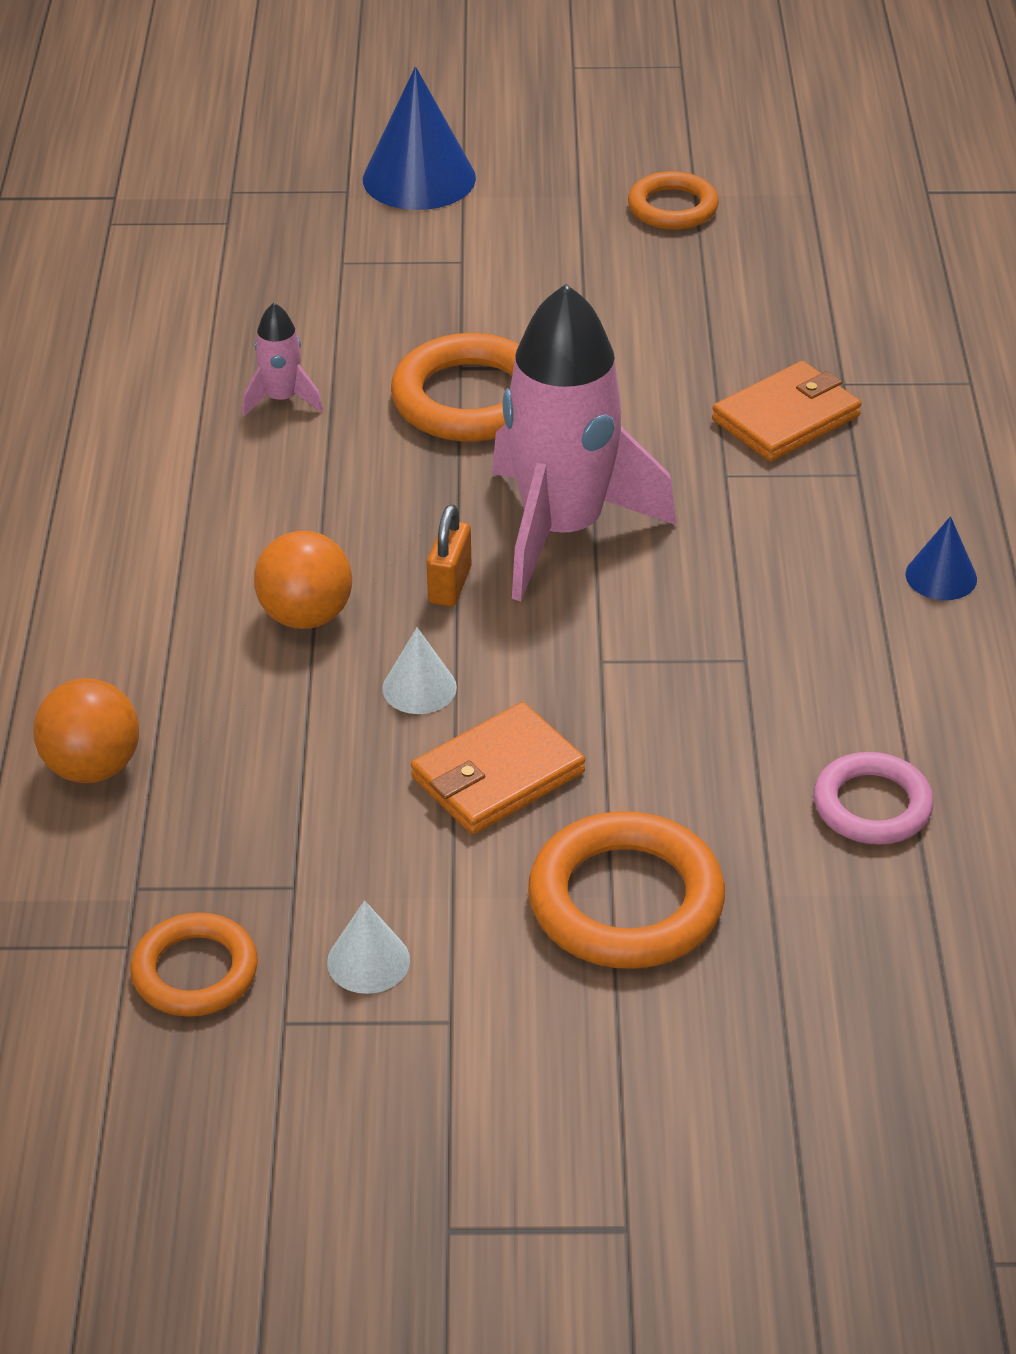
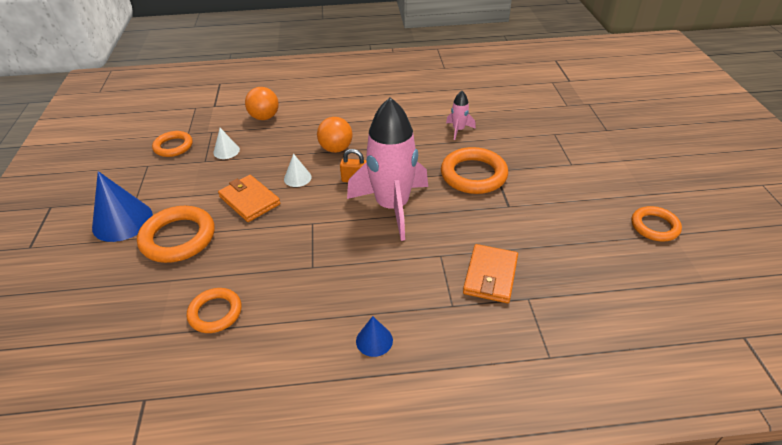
camera: 85 degrees right, 0 degrees up
white cone [327,900,410,994] -> white cone moved to [213,128,240,159]
blue cone [363,67,476,210] -> blue cone moved to [92,171,153,242]
orange wallet [712,361,861,462] -> orange wallet turned 60 degrees clockwise [463,244,518,303]
pink ring [814,752,934,844] -> orange ring [187,288,242,333]

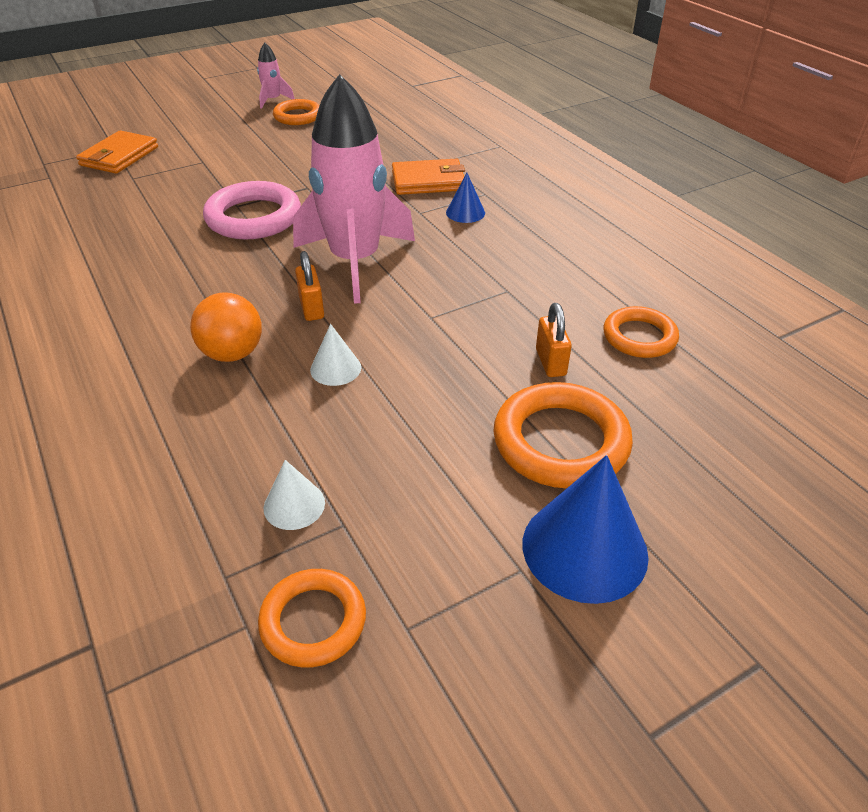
camera: 115 degrees left, 0 degrees up
orange wallet [218,175,280,222] -> orange wallet moved to [76,130,158,174]
orange ball [245,87,279,120] -> none
blue cone [356,316,393,357] -> blue cone moved to [446,173,485,223]
orange ring [441,147,508,194] -> pink ring [203,181,301,239]
pink rocket [446,91,476,140] -> pink rocket moved to [257,43,295,109]
none -> orange padlock [536,303,572,377]

